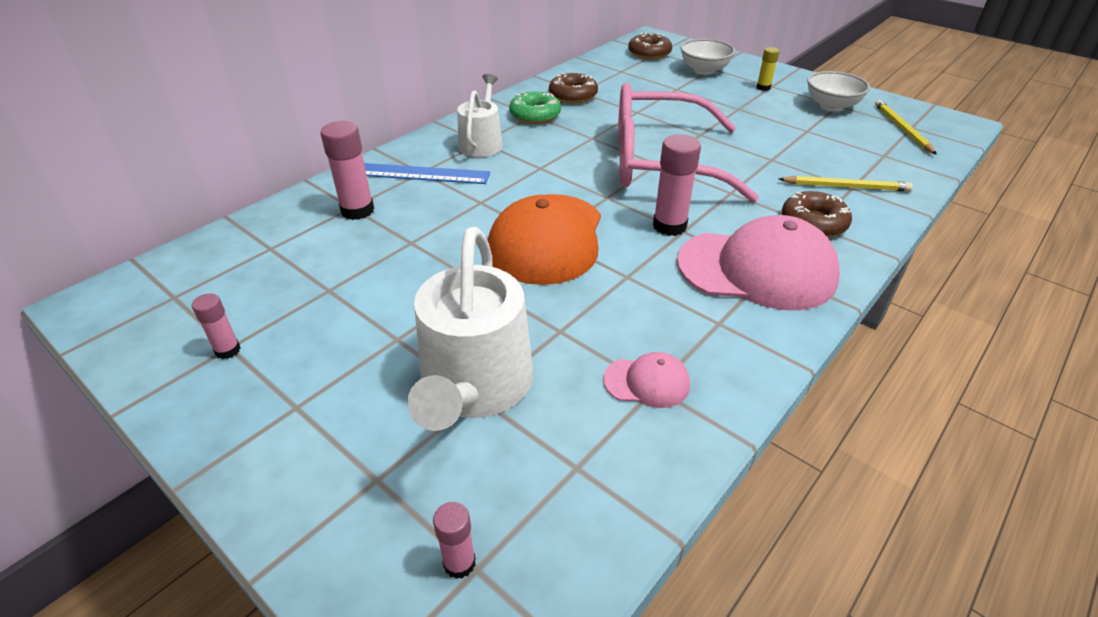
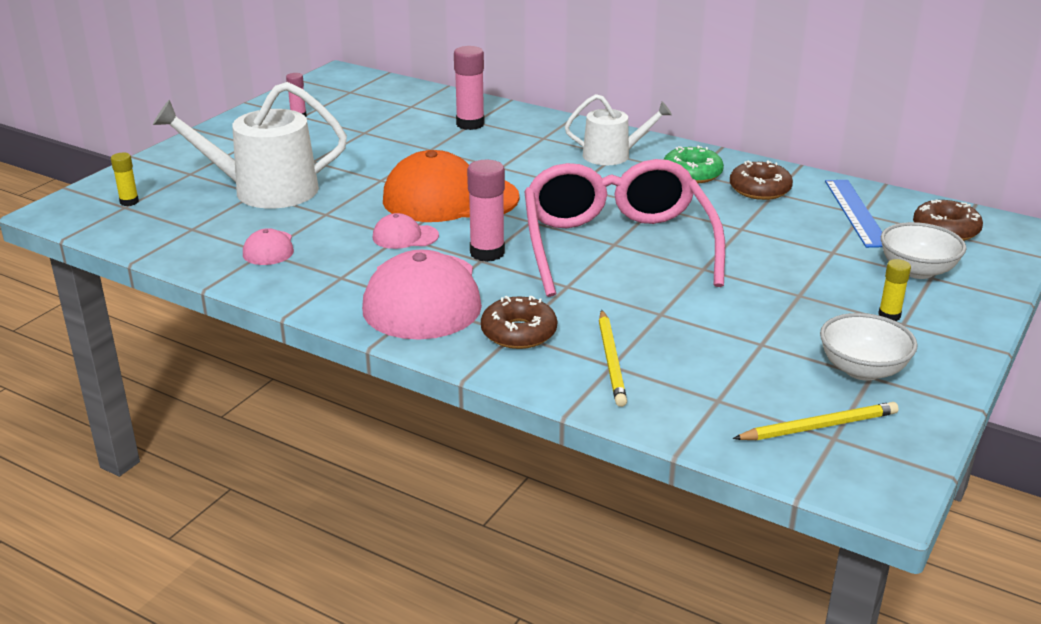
camera: 80 degrees right, 10 degrees down
blue ruler [364,163,490,184] -> blue ruler moved to [825,180,882,248]
pink glue stick [433,502,476,579] -> yellow glue stick [111,153,139,206]
none -> pink cap [373,213,439,249]

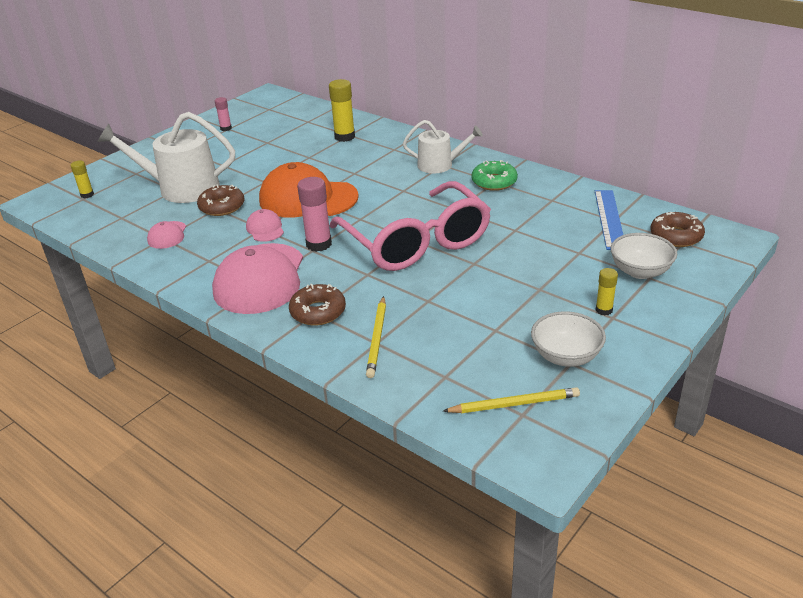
camera: 10 degrees right, 5 degrees up
pink cap [373,213,439,249] -> pink cap turned 60 degrees clockwise [246,209,284,242]
pink glue stick [454,46,485,130] -> yellow glue stick [329,79,355,142]
pink glasses [524,159,725,297] -> pink glasses turned 150 degrees clockwise [330,181,491,271]
brown donut [730,161,793,200] -> brown donut moved to [197,184,244,216]

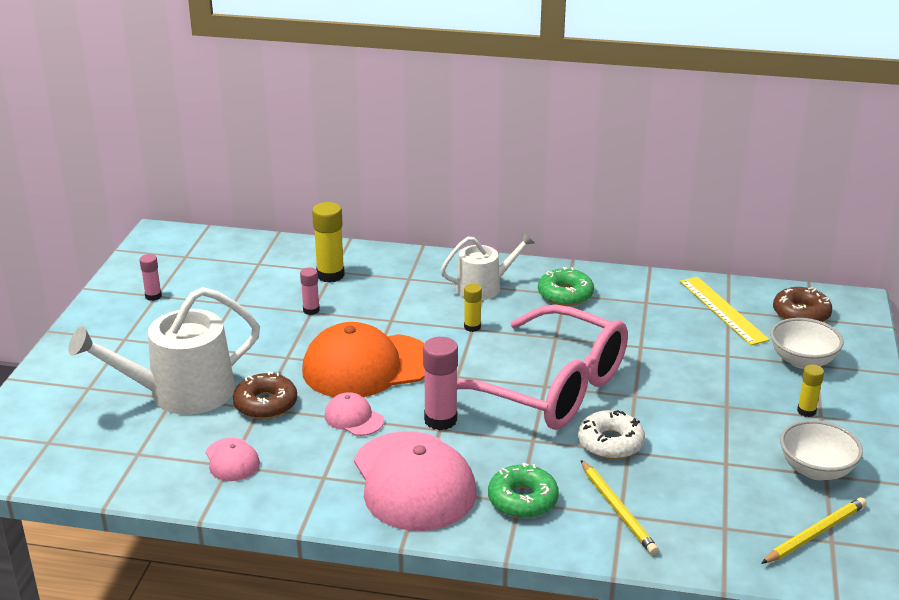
camera: 30 degrees left, 5 degrees down
yellow glue stick [70,161,94,198] -> yellow glue stick moved to [464,284,482,332]
brown donut [289,284,346,325] -> green donut [488,463,559,518]
blue ruler [595,190,623,250] -> yellow ruler [680,277,770,345]
none -> pink glue stick [300,268,320,315]
none -> white donut [578,410,645,459]

